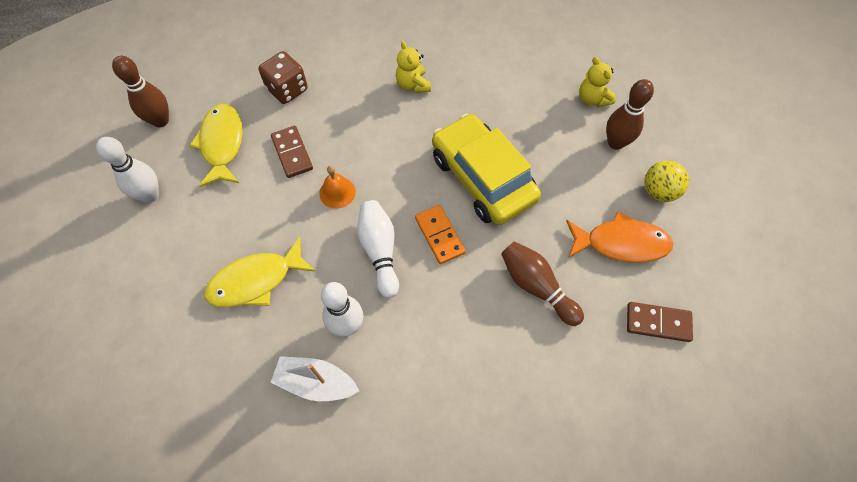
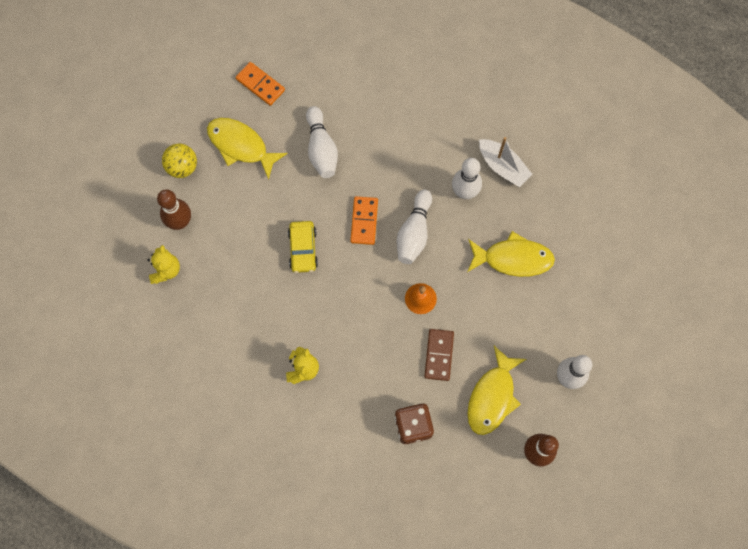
camera: 150 degrees left, 10 degrees up
yellow car [432,113,541,225] -> yellow car [288,221,318,273], size x0.51
brown bowling pin [501,241,584,326] -> white bowling pin [306,106,338,178]
orange fish [566,211,673,263] -> yellow fish [207,118,288,180]
brown domino [627,302,693,342] -> orange domino [236,62,285,106]

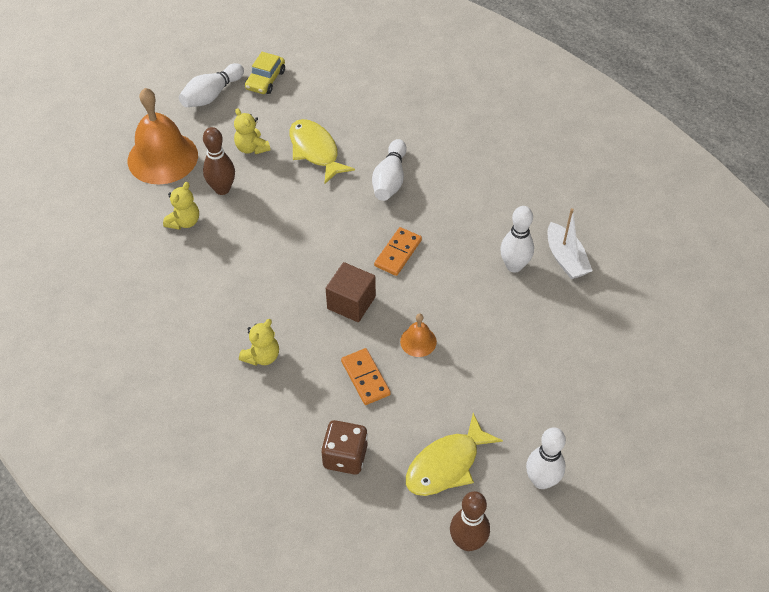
camera: 25 degrees right, 20 degrees down
yellow ball [162,144,197,178] -> yellow teddy bear [234,108,270,154]
orange domino [236,62,285,106] -> orange domino moved to [341,348,391,405]
yellow car [288,221,318,273] -> yellow car moved to [245,52,285,94]
white bowling pin [397,189,432,264] -> white bowling pin moved to [179,63,244,107]
brown domino [424,329,454,381] -> none
yellow fish [467,231,555,277] -> none
none -> orange bell [128,88,198,184]
none -> brown cube [326,262,376,322]

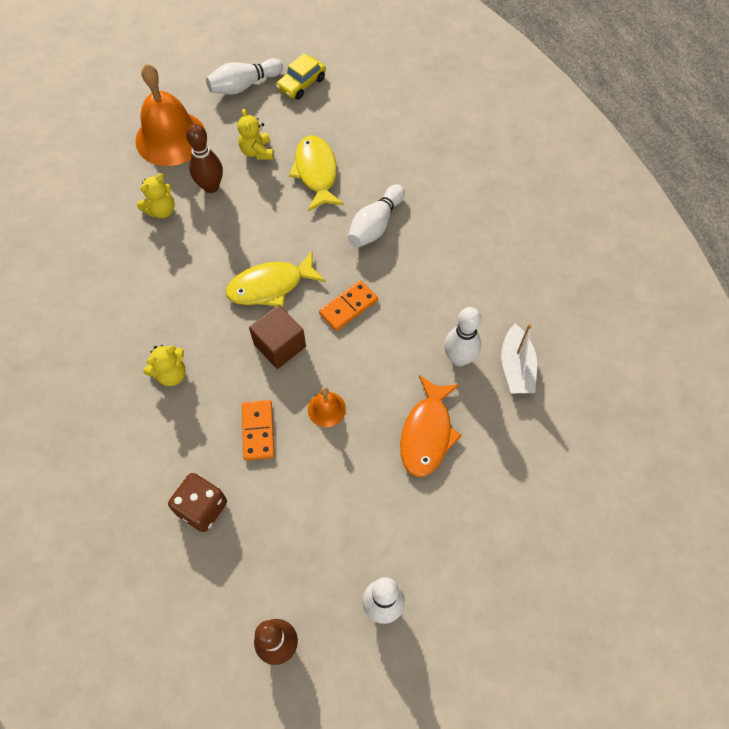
camera: 20 degrees right, 10 degrees up
yellow fish [406,413,503,496] -> yellow fish moved to [226,251,326,307]
none -> orange fish [400,375,462,477]

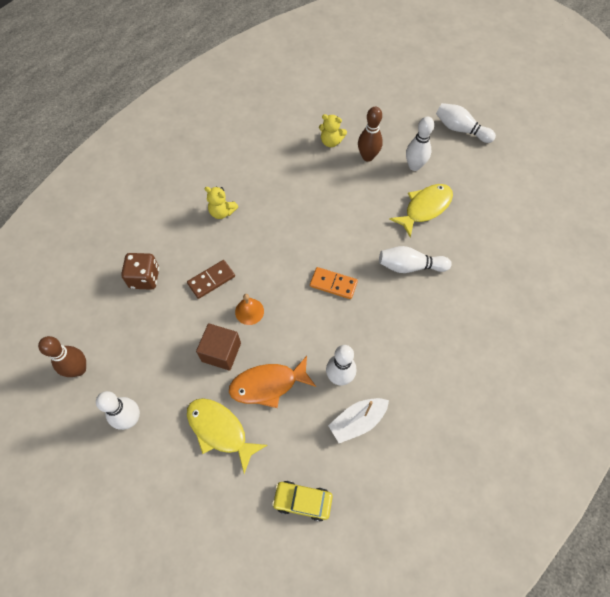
camera: 60 degrees right, 0 degrees up
orange bell [135,64,205,166] -> none
yellow fish [226,251,326,307] -> yellow fish moved to [187,398,267,474]
yellow teddy bear [237,109,274,160] -> white bowling pin [406,116,434,171]
orange domino [242,400,274,460] -> brown domino [187,260,235,299]
brown cube [249,305,306,369] -> brown cube moved to [196,323,241,371]
yellow car [276,53,326,100] -> yellow car moved to [272,481,333,522]

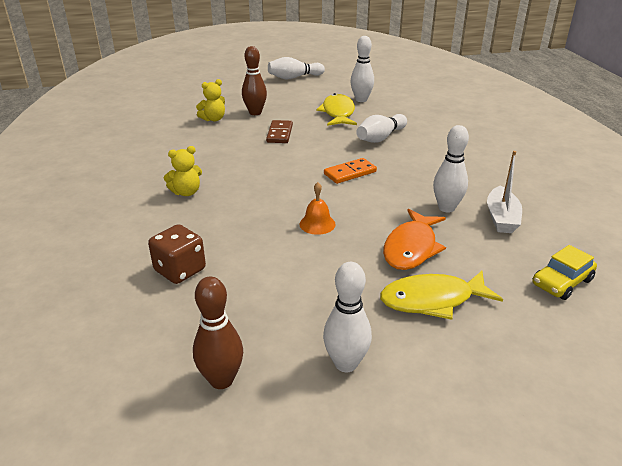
camera: 50 degrees left, 30 degrees down
brown domino [187,260,235,299] -> brown domino moved to [266,120,293,143]
brown cube [196,323,241,371] -> none
white bowling pin [406,116,434,171] -> white bowling pin moved to [350,36,374,102]

